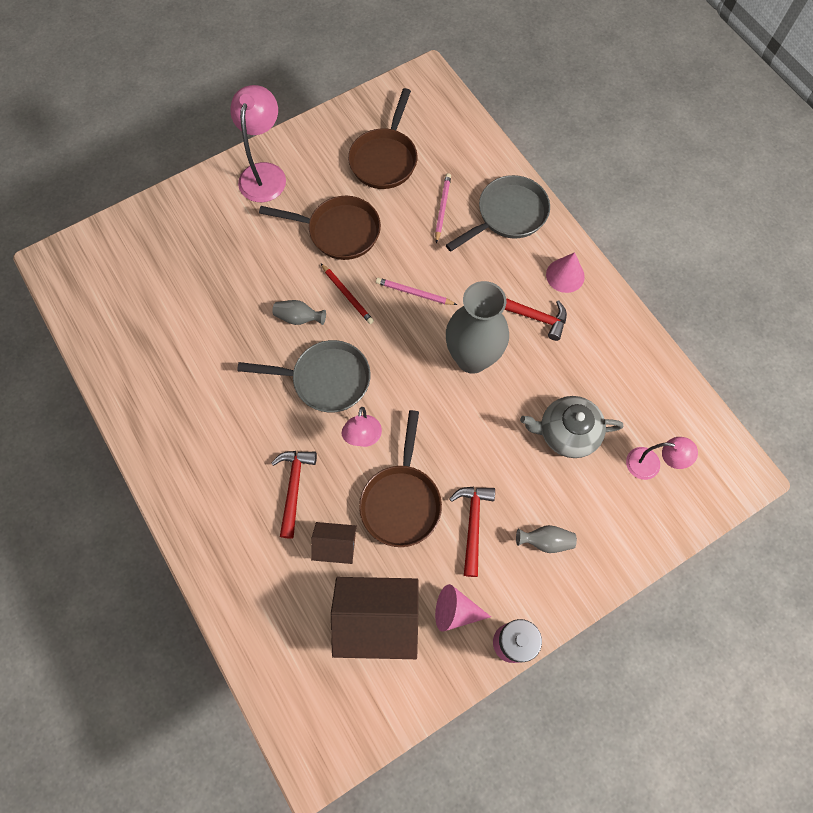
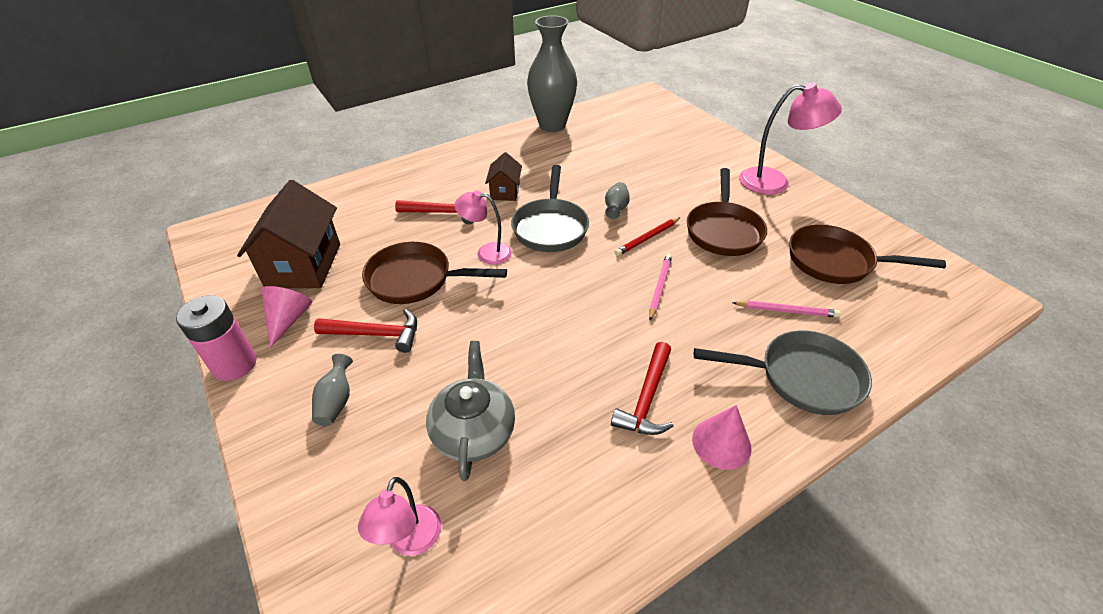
camera: 90 degrees right, 25 degrees down
brown house [311,522,357,564] -> brown house moved to [485,152,522,201]
grey pan [446,175,550,252] -> grey pan turned 45 degrees counterclockwise [694,330,872,415]
grey vase [446,281,509,374] -> grey vase moved to [527,16,577,132]

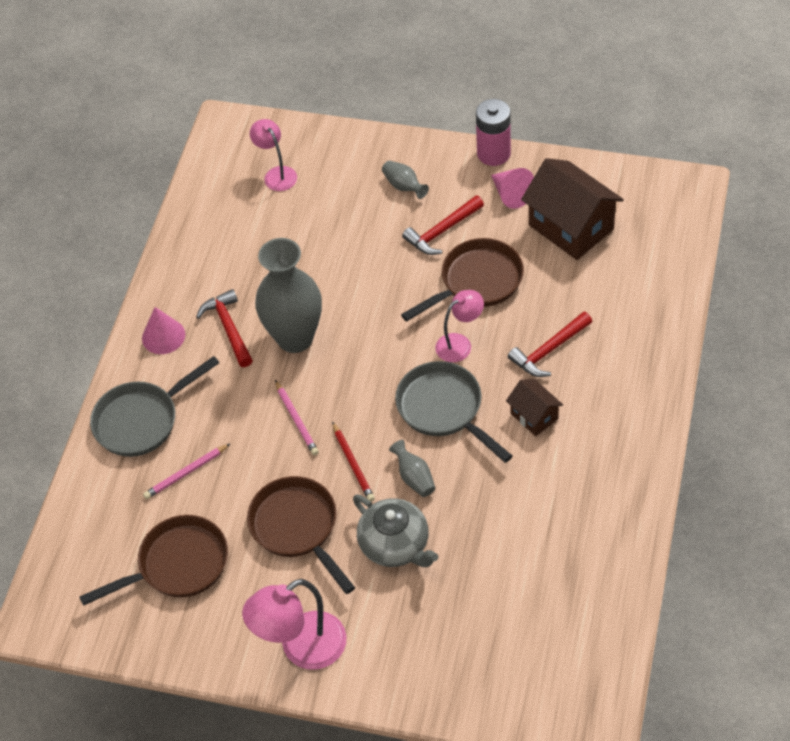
camera: 140 degrees right, 10 degrees up
grey teapot [426,341,515,481] -> grey teapot moved to [353,495,438,567]
grey vase [527,16,577,132] -> grey vase moved to [255,238,322,353]
red pencil [615,217,680,256] -> red pencil turned 150 degrees clockwise [332,422,375,502]

